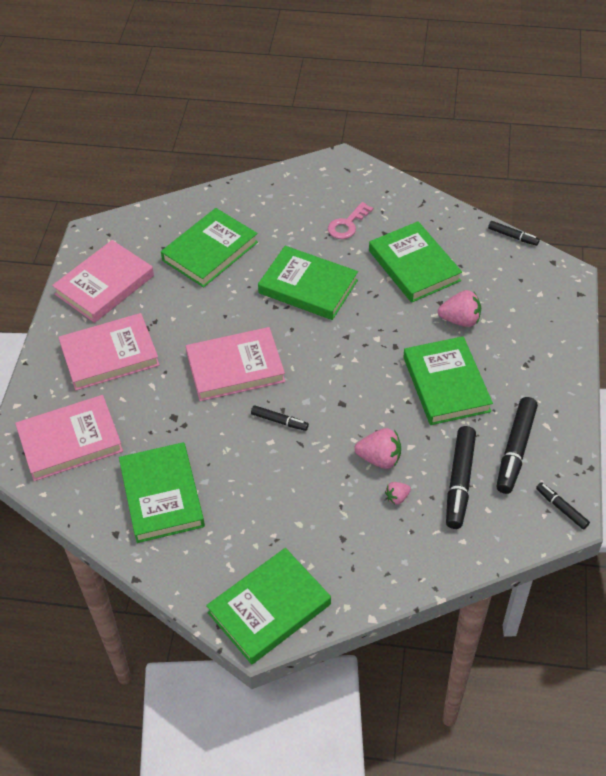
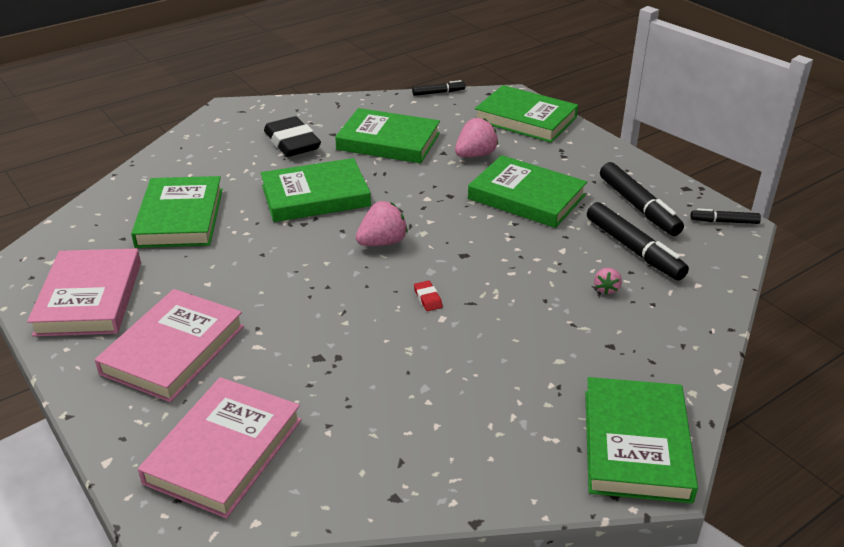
camera: 45 degrees left, 15 degrees down
green book [119,442,205,543] -> green book moved to [475,85,578,143]
pink book [186,327,285,401] -> none
black marker [251,405,309,431] -> red eraser [414,281,443,311]
pink key [328,202,373,239] -> black eraser [264,116,321,157]
pink strawberry [354,428,401,469] -> pink strawberry moved to [356,201,408,246]

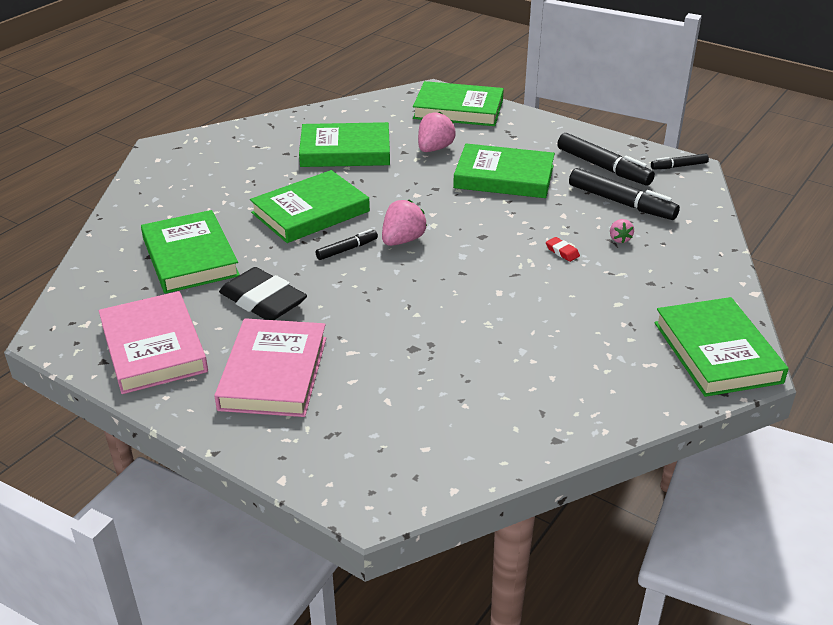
camera: 20 degrees left, 0 degrees up
pink book [138,377,302,518] -> none
black eraser [264,116,321,157] -> black eraser moved to [219,267,307,320]
black marker [412,80,465,96] -> black marker moved to [315,229,378,260]
red eraser [414,281,443,311] -> red eraser moved to [546,237,580,262]

